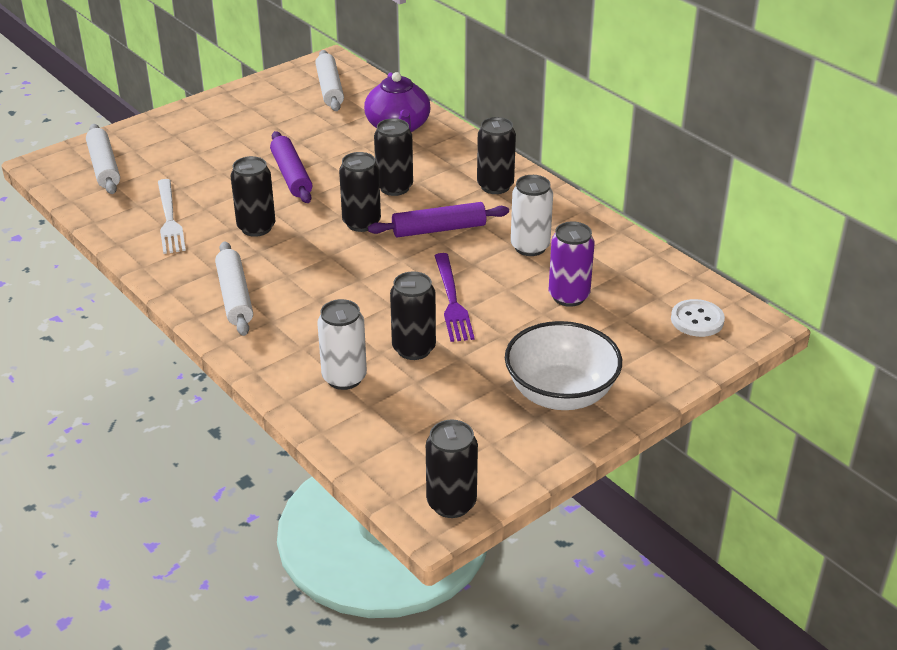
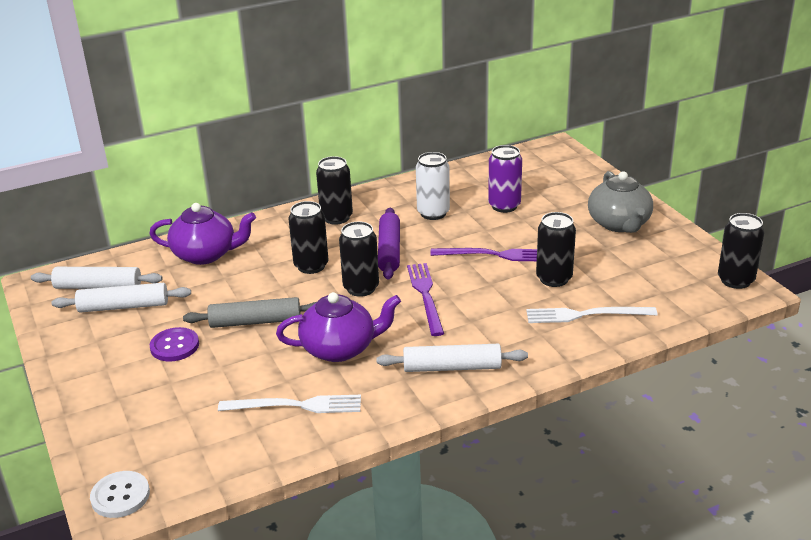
camera: 75 degrees left, 5 degrees down
white rolling pin [86,124,120,194] -> white rolling pin moved to [52,283,191,313]
black can [230,156,275,237] -> purple teapot [276,292,401,362]
purple rolling pin [270,131,312,203] -> grey rolling pin [183,297,317,328]
white can [317,299,367,390] -> white fork [526,307,657,323]
white bowl [505,321,622,410] -> grey teapot [588,171,653,233]
white button [671,299,725,337] -> white button moved to [90,471,150,518]
none -> purple button [150,327,199,362]
none -> purple fork [407,263,444,336]

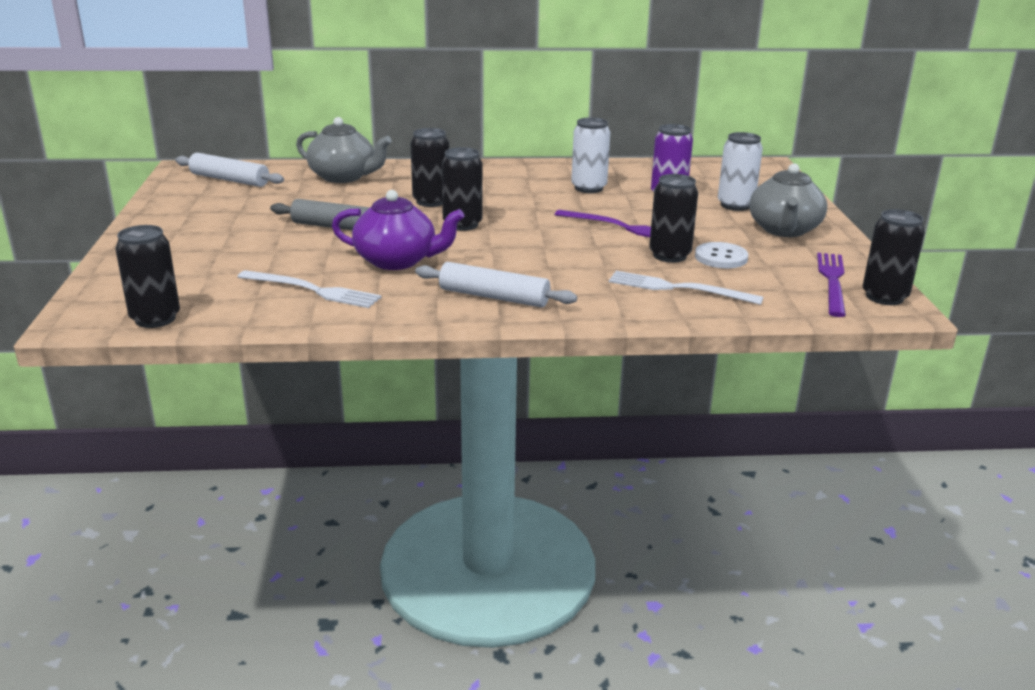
camera: 20 degrees right, 5 degrees down
white rolling pin [52,283,191,313] -> none
white button [90,471,150,518] -> white button moved to [695,242,748,268]
purple teapot [149,203,256,265] -> grey teapot [296,117,392,183]
purple button [150,327,199,362] -> none
black can [316,156,353,225] -> black can moved to [115,225,180,328]
purple rolling pin [378,208,400,280] -> none
purple fork [407,263,444,336] -> purple fork moved to [817,253,846,317]
none -> white can [718,132,763,211]

